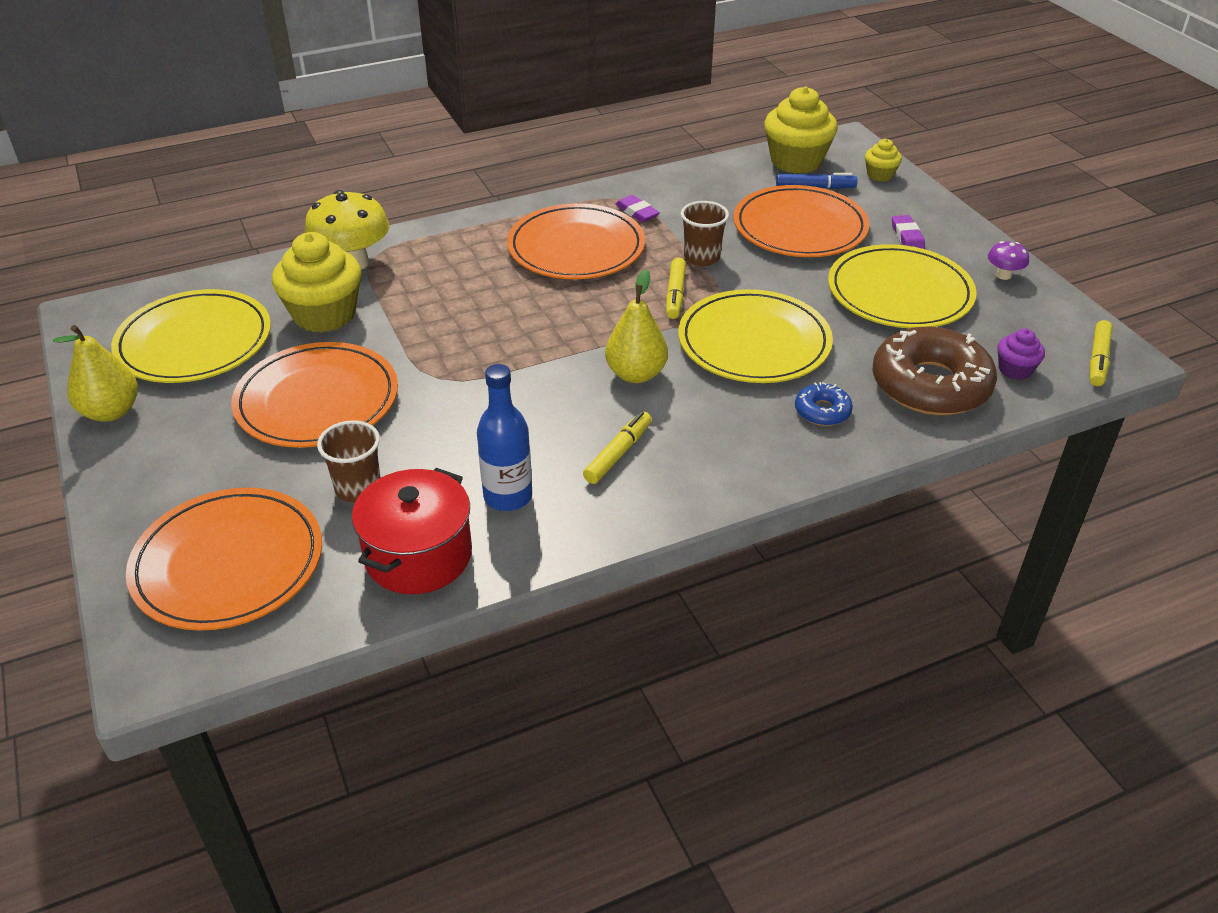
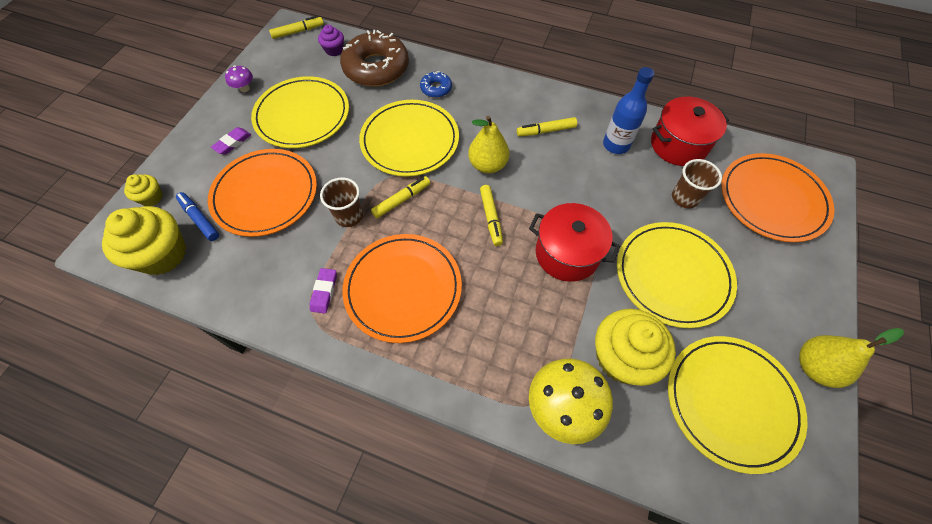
camera: 135 degrees left, 20 degrees up
orange plate [232,342,398,448] -> yellow plate [617,222,737,328]
none -> yellow marker [480,185,503,246]
none -> red pot [529,203,620,282]

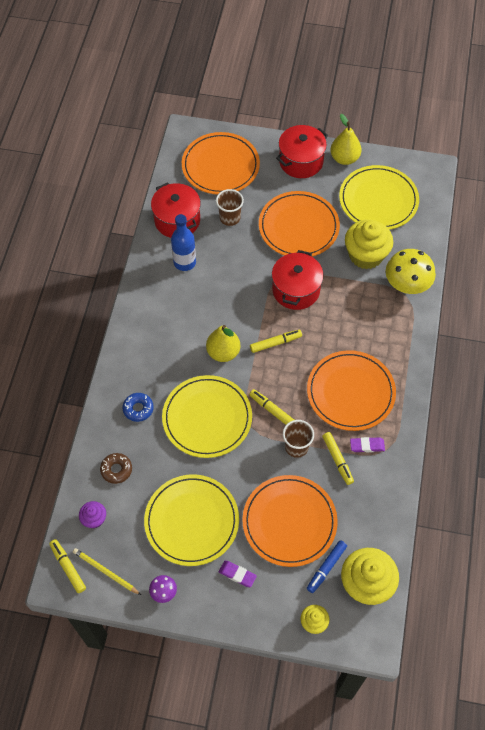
camera: 100 degrees left, 0 degrees up
brown donut [340,30,409,87] -> brown donut [100,453,132,484], size x0.46
yellow marker [517,117,577,137] -> yellow marker moved to [322,432,354,485]
yellow plate [617,222,737,328] -> orange plate [259,191,340,257]
none -> yellow pencil [73,548,141,595]
none -> red pot [276,125,328,178]

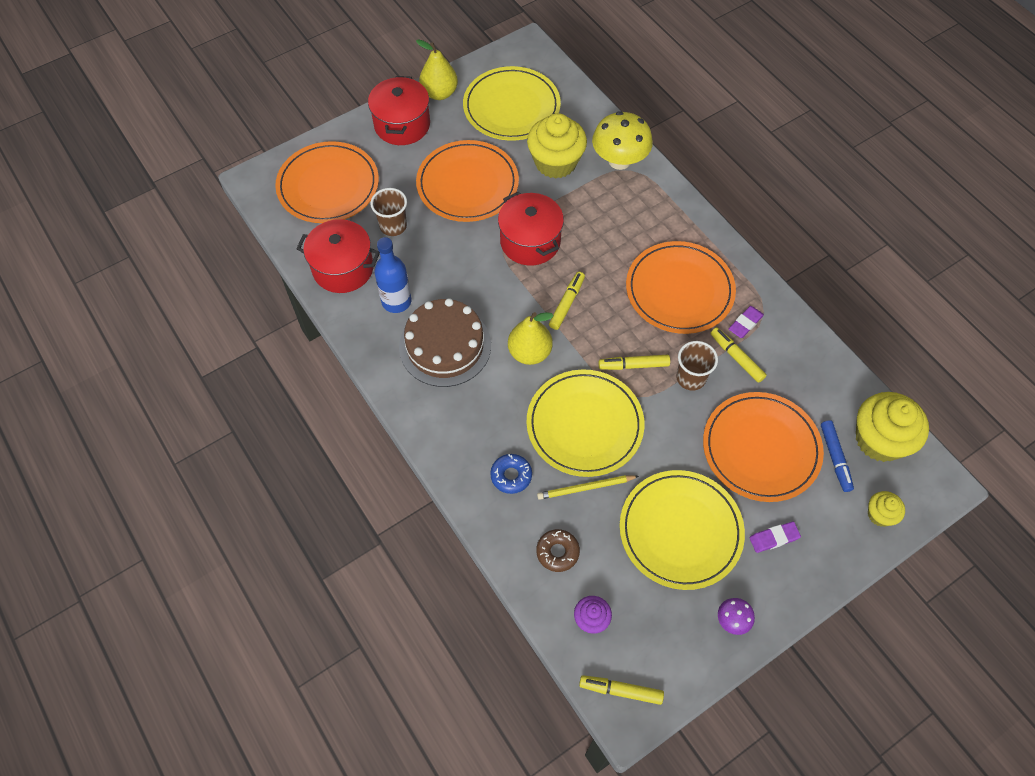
camera: 45 degrees left, 0 degrees up
yellow pencil [73,548,141,595] -> yellow pencil moved to [537,475,639,500]
yellow marker [322,432,354,485] -> yellow marker turned 150 degrees counterclockwise [710,327,767,383]
none -> brown cake [399,298,491,387]

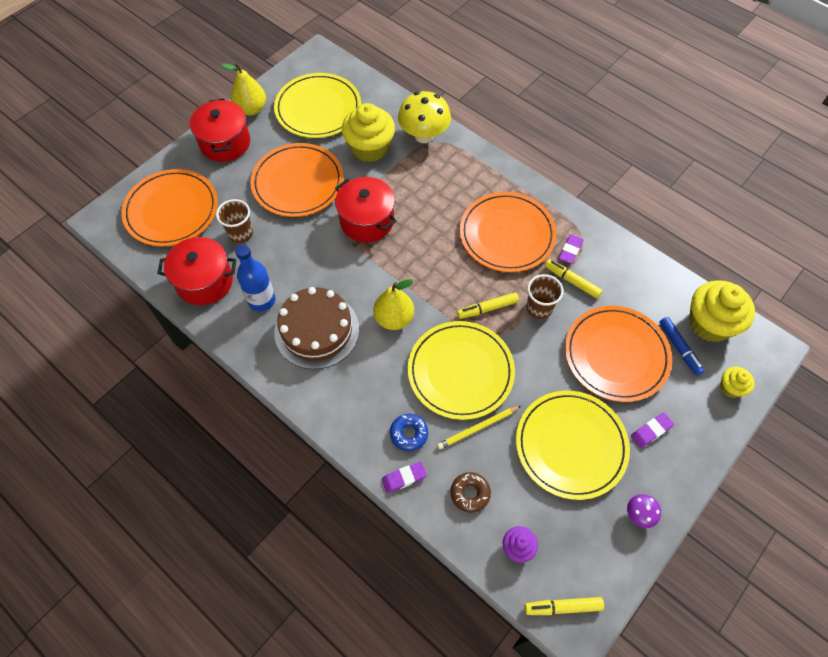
camera: 15 degrees left, 0 degrees up
yellow marker [549,272,585,330] -> none
none -> purple eraser [382,462,427,493]

